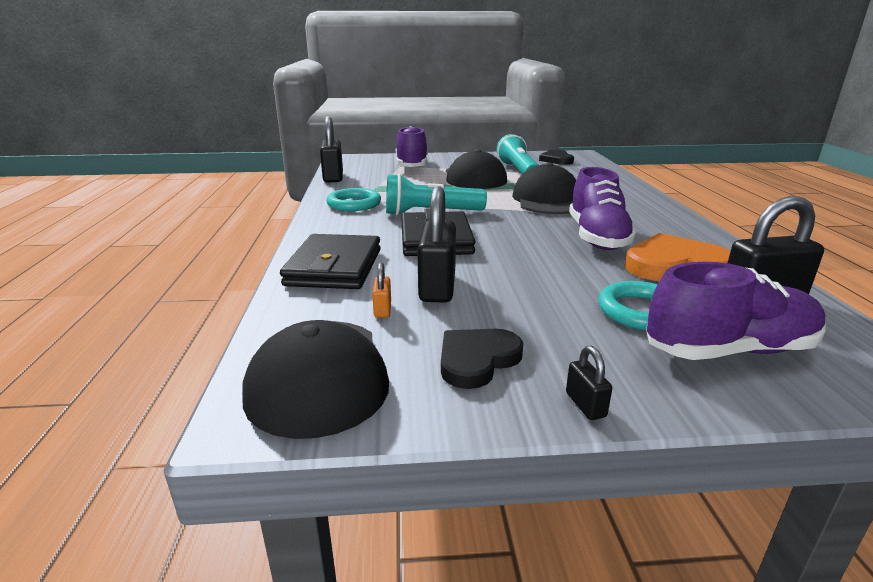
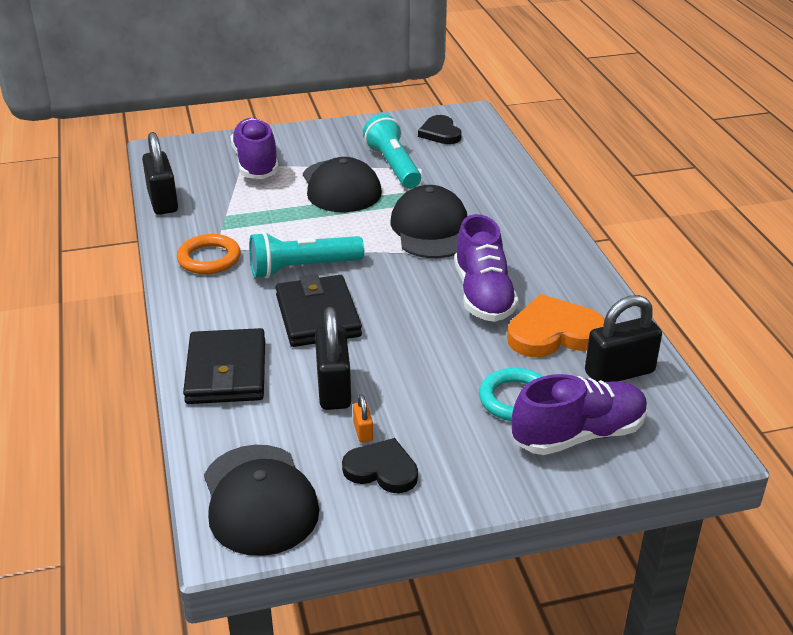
camera: 10 degrees left, 10 degrees up
turquoise ring [326,188,381,211] -> orange ring [177,234,241,274]
orange padlock [372,263,391,318] -> orange padlock moved to [353,394,373,442]
black heart [441,329,523,389] -> black heart turned 75 degrees clockwise [342,438,418,493]
black padlock [566,346,612,420] -> none

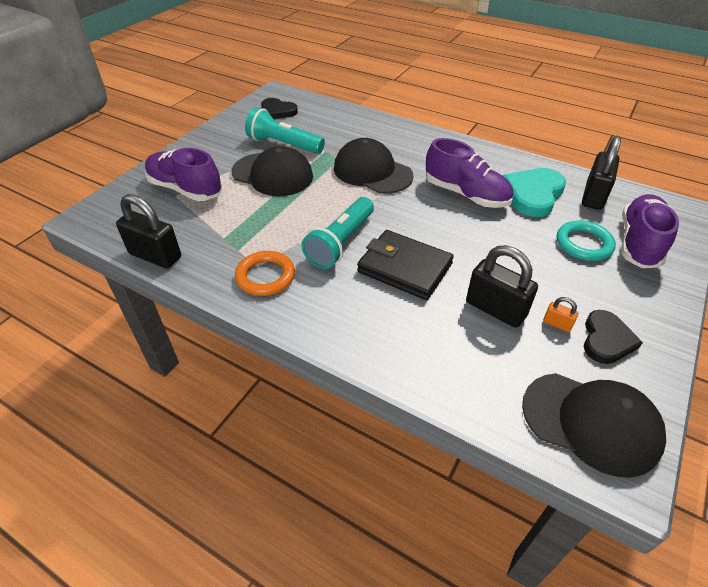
camera: 45 degrees left, 10 degrees up
black wallet [183,328,265,404] -> none
black heart [342,438,418,493] -> black heart turned 135 degrees clockwise [584,310,643,364]
orange heart [507,294,605,357] -> turquoise heart [502,168,566,217]

